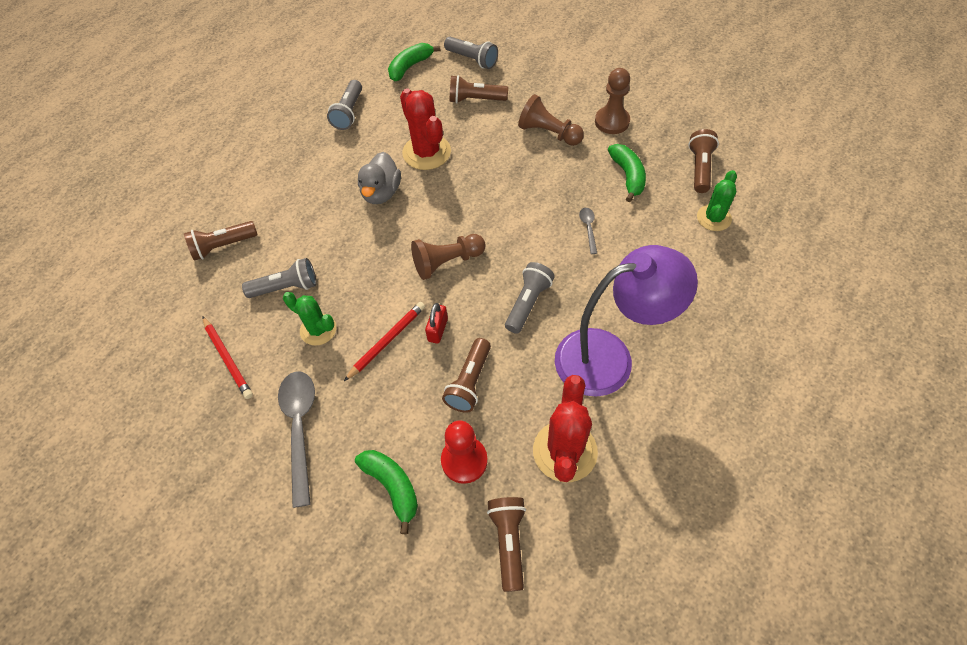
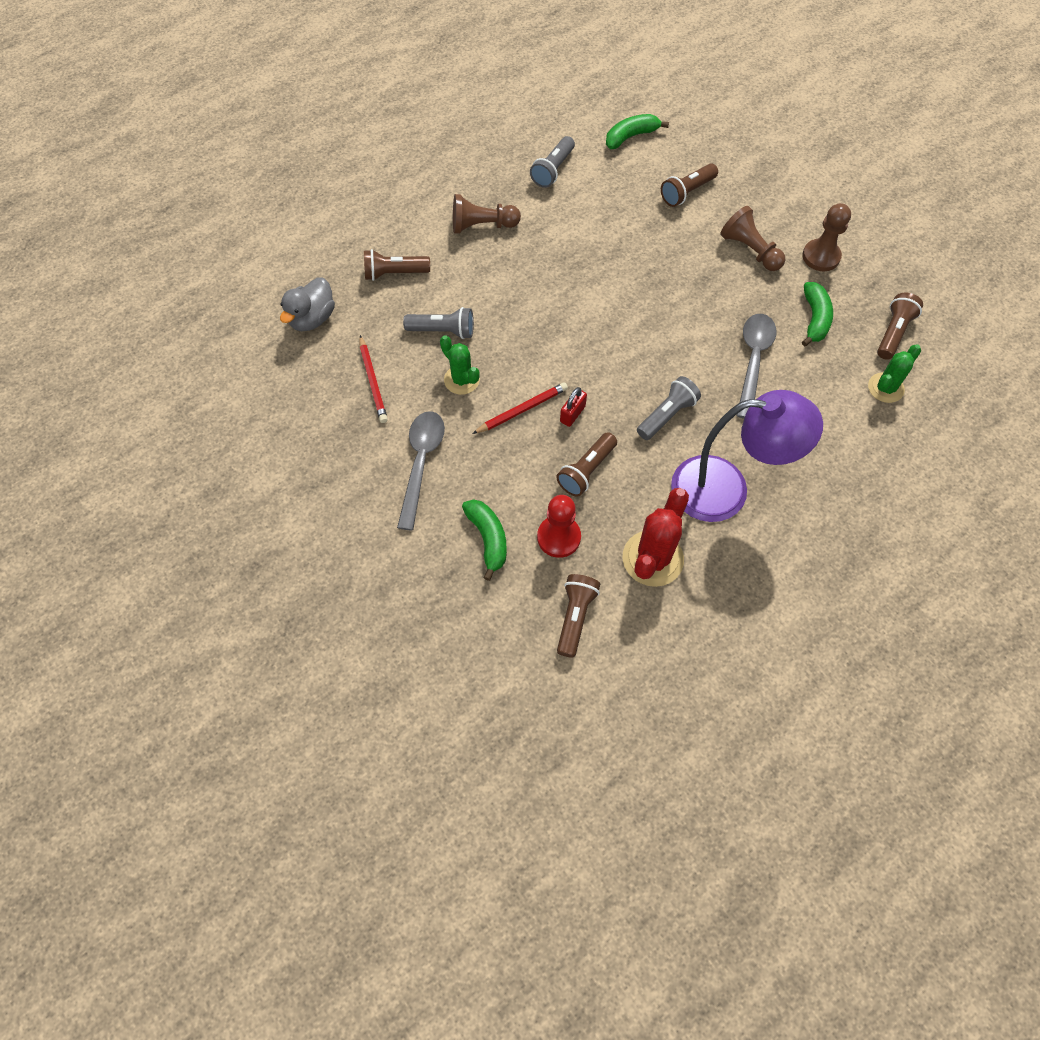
camera: 15 degrees right, 5 degrees up
grey duck [358,152,401,204] -> grey duck moved to [280,277,335,331]
red cactus [400,89,451,170] -> none
brown pawn [411,234,486,280] -> brown pawn moved to [453,194,521,234]
grey flashlight [444,37,498,69] -> none
brown flashlight [450,75,508,103] -> brown flashlight turned 60 degrees counterclockwise [661,163,718,207]
grey spoon [579,208,597,254] -> grey spoon [737,314,776,419], size x2.12

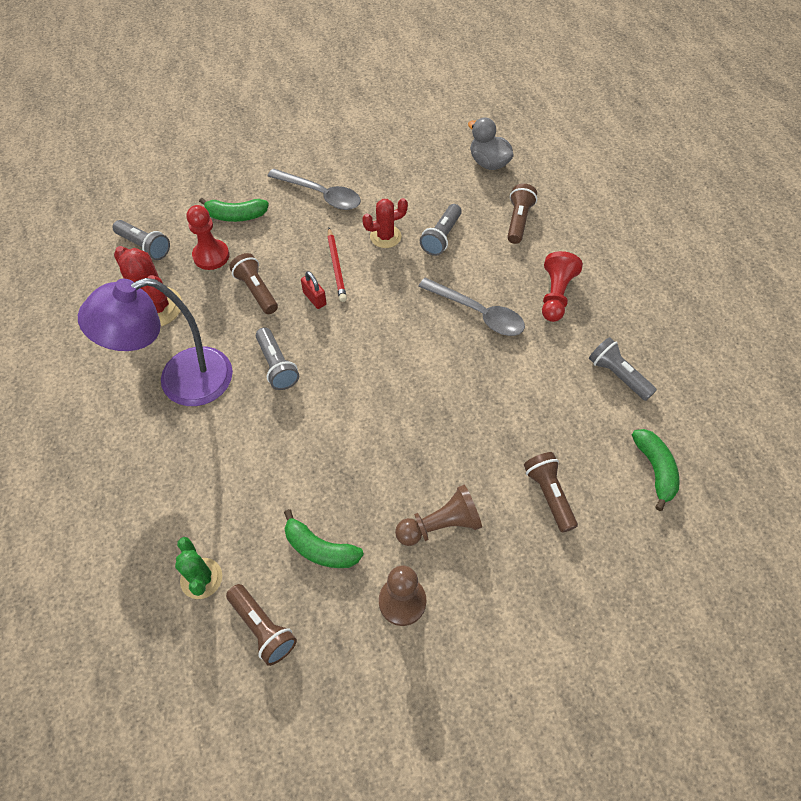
camera: 110 degrees right, 5 degrees down
red pencil [360,335,388,423] -> none
green cactus [440,335,480,395] -> red cactus [362,198,408,248]
brown pawn [453,194,521,234] -> red pawn [542,251,583,322]
brown flashlight [557,574,600,658] -> grey flashlight [113,220,170,260]
purple lamp [671,390,823,522] -> purple lamp turned 45 degrees clockwise [78,278,233,406]
grey spoon [737,314,776,419] -> grey spoon moved to [418,278,525,336]

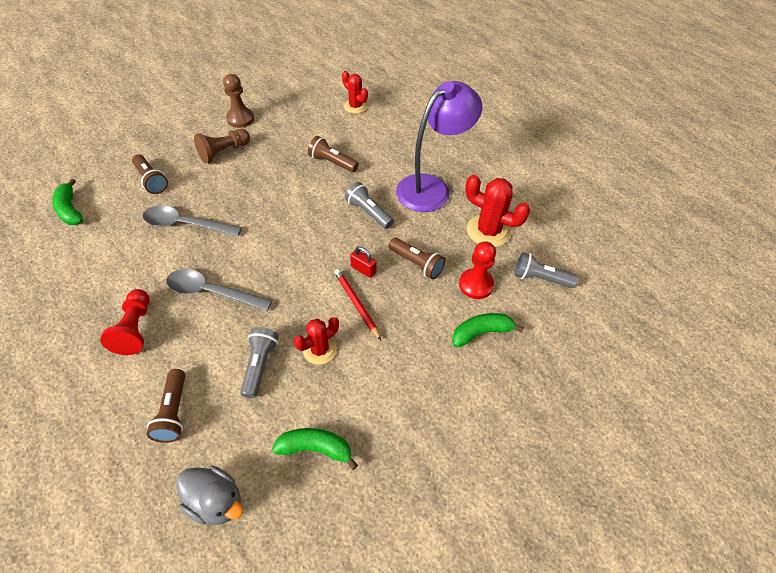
camera: 160 degrees right, 5 degrees down
green cactus [175,537,222,599] -> red cactus [342,71,368,114]
brown flashlight [226,584,297,666] -> brown flashlight moved to [308,136,359,172]
grey spoon [268,168,361,210] -> grey spoon moved to [143,206,242,236]
green banana [284,509,364,568] -> green banana moved to [272,428,358,470]
grey flashlight [589,337,657,401] -> none

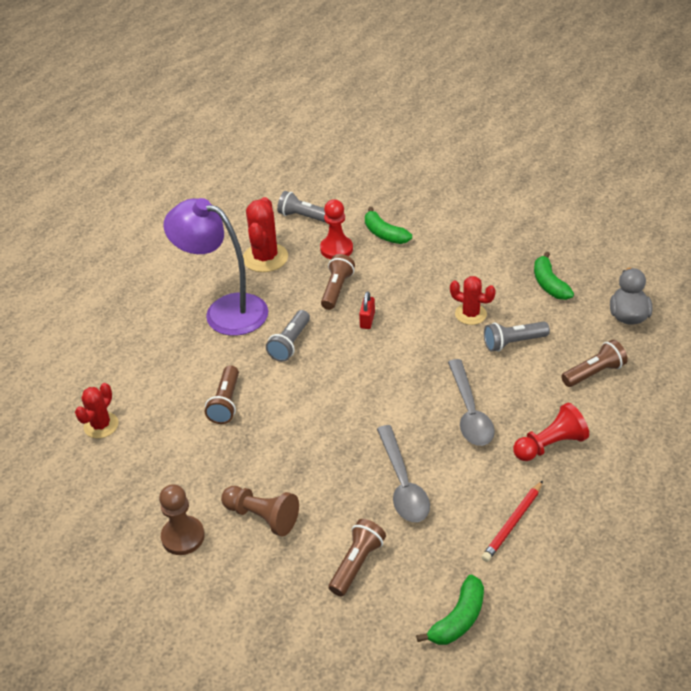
camera: 110 degrees left, 10 degrees down
red pencil [334,269,381,340] -> red pencil moved to [482,480,543,562]
grey flashlight [515,252,579,288] -> grey flashlight turned 120 degrees clockwise [277,191,325,222]

